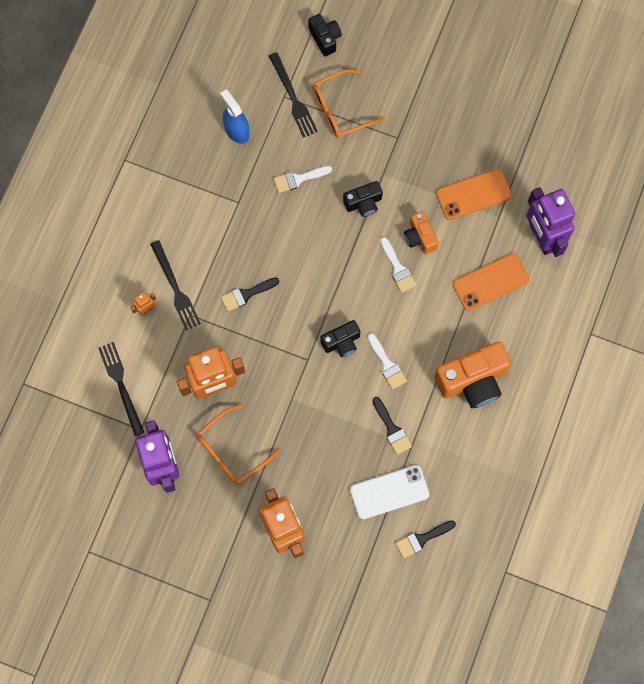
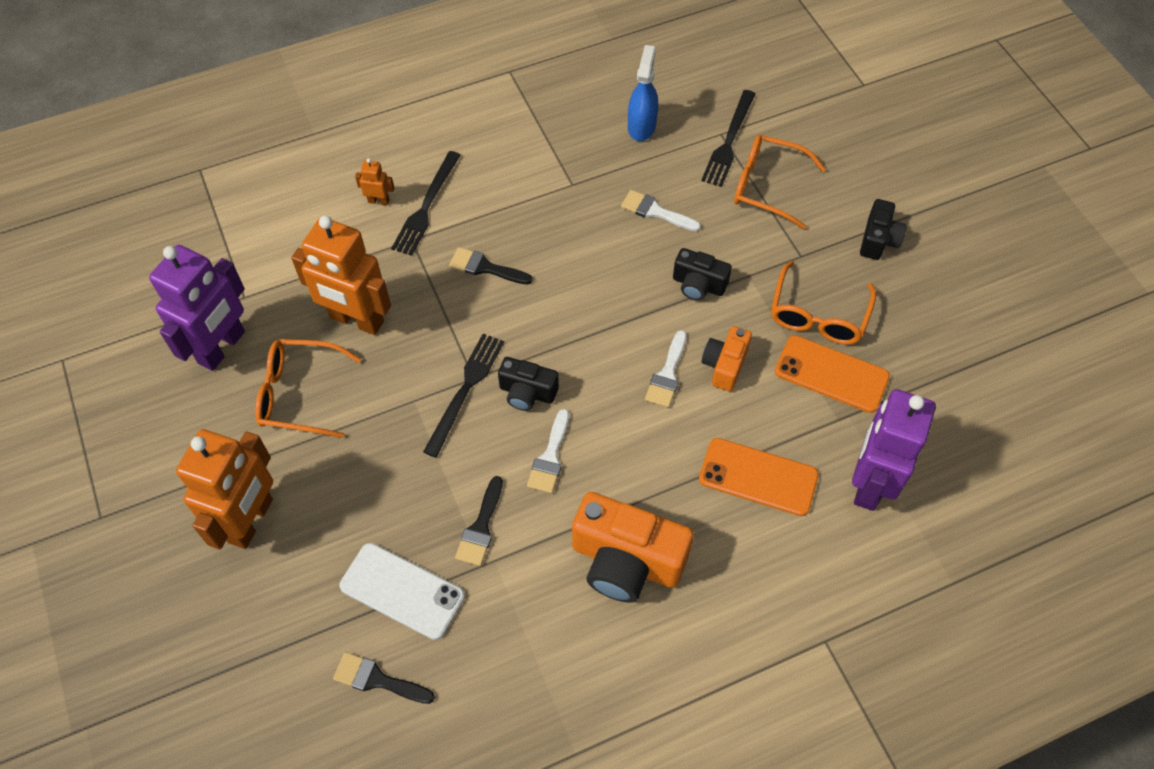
camera: 45 degrees right, 15 degrees down
black fork [98,342,144,436] -> black fork moved to [423,333,504,458]
black camera [308,14,342,56] -> black camera moved to [860,199,907,260]
none -> orange glasses [771,261,876,344]

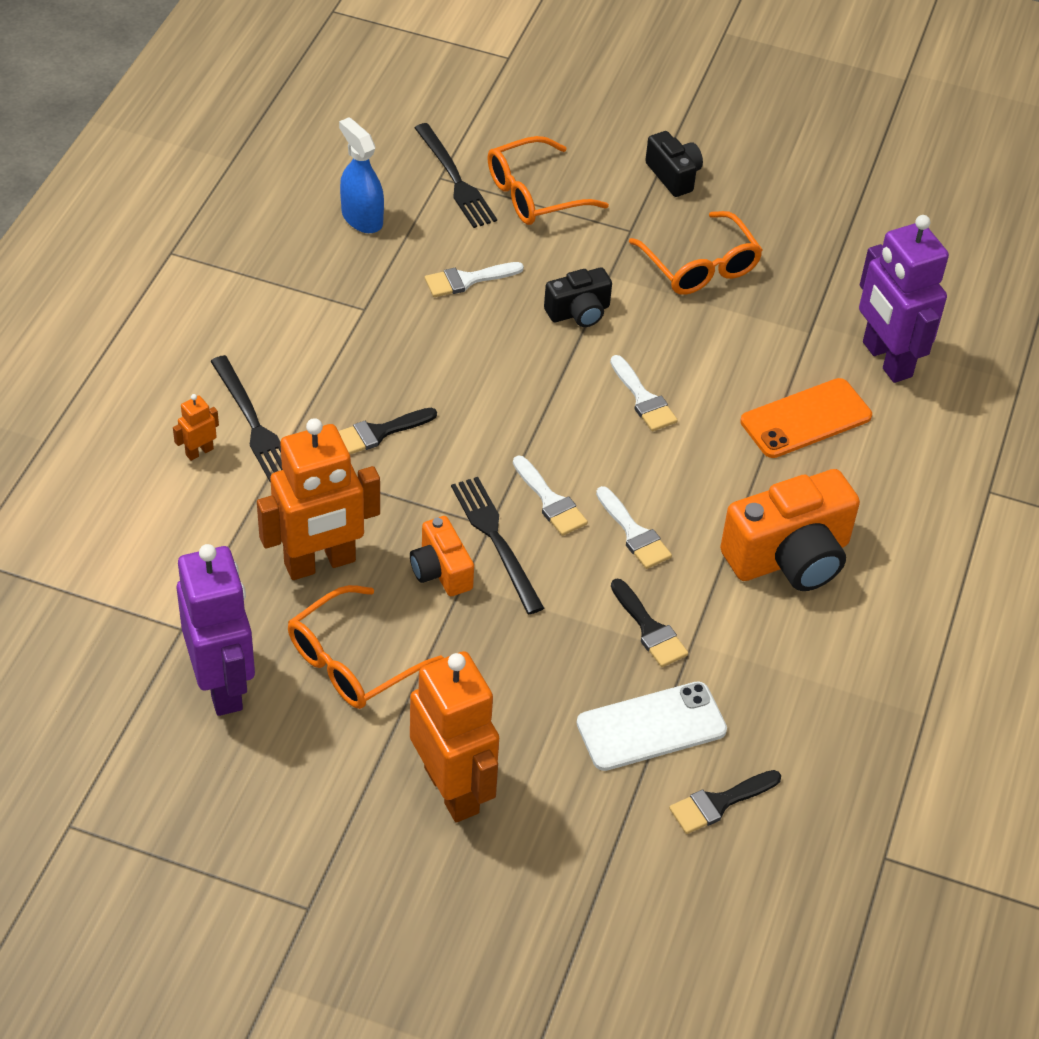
camera: 50 degrees left, 10 degrees down
black camera [498,357,559,411] -> white brush [513,456,588,536]
orange camera [702,326,752,391] -> orange camera moved to [410,516,474,596]
orange phone [775,335,890,413] -> none

